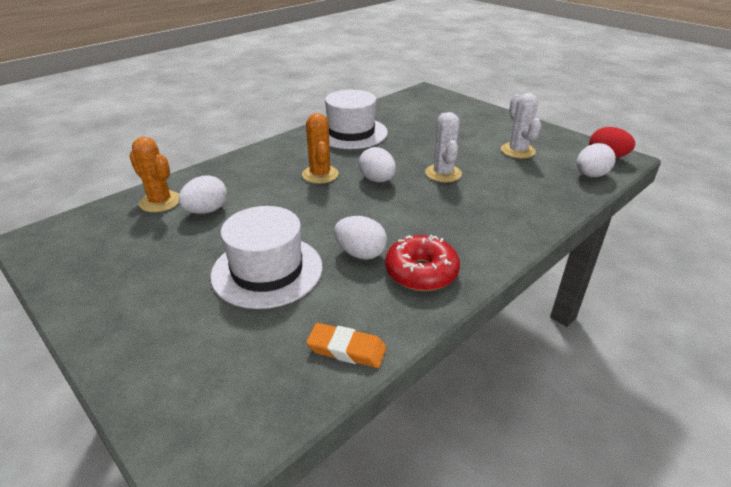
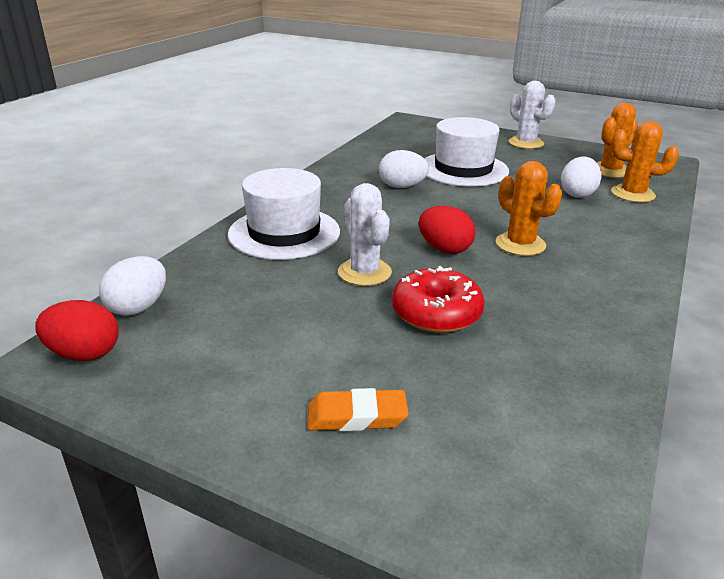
camera: 160 degrees right, 5 degrees down
orange eraser [306,323,386,368] -> orange eraser moved to [308,388,409,431]
white hat [325,90,388,149] -> white hat moved to [228,168,340,260]
white egg [359,147,396,182] -> red egg [419,206,476,254]
red donut [385,235,460,291] -> red donut moved to [392,266,485,333]
white cactus [501,93,542,158] -> white cactus moved to [508,81,556,149]
none -> orange cactus [597,103,638,178]

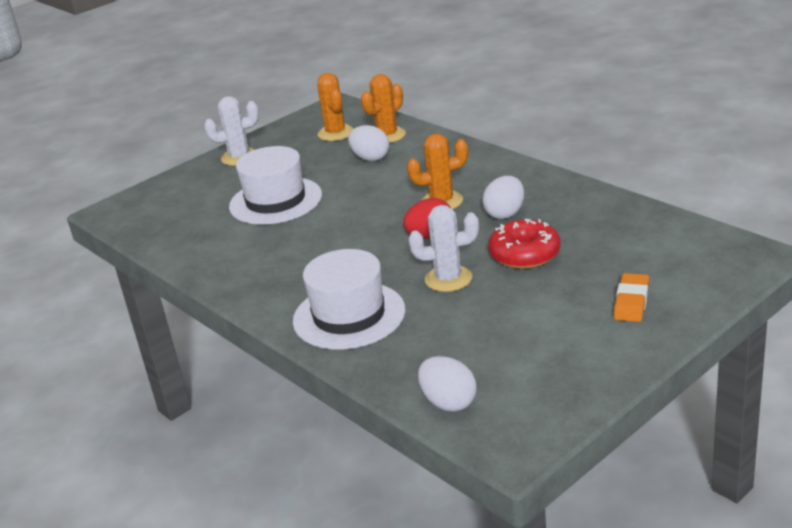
camera: 65 degrees left, 0 degrees up
red egg [35,300,119,361] -> none
white egg [379,150,429,188] -> white egg moved to [483,176,524,219]

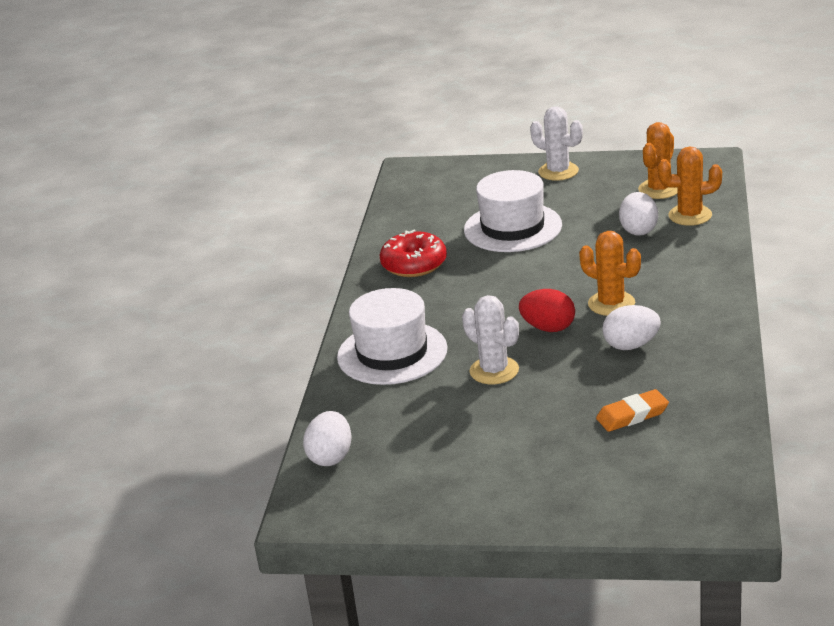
camera: 50 degrees right, 0 degrees up
red donut [488,219,560,269] -> red donut moved to [379,230,447,277]
orange eraser [614,273,649,322] -> orange eraser moved to [596,389,669,432]

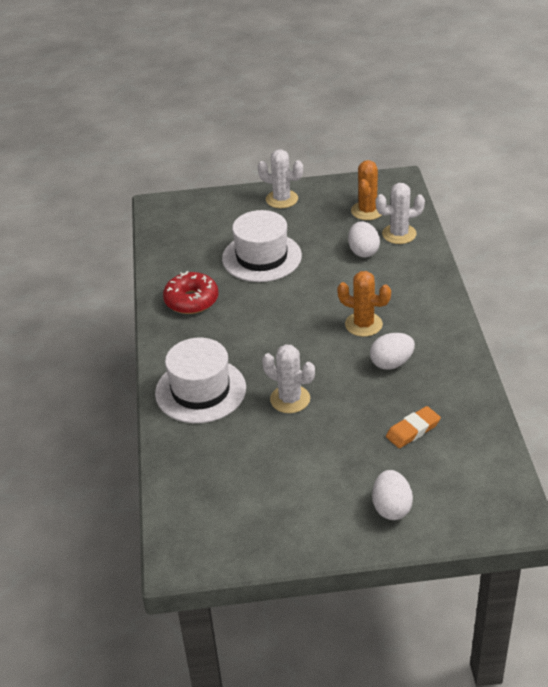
camera: 15 degrees left, 10 degrees up
white egg [303,411,351,466] -> white egg moved to [372,470,413,520]
red egg [519,289,575,332] -> none
orange cactus [658,146,722,226] -> white cactus [376,183,425,244]

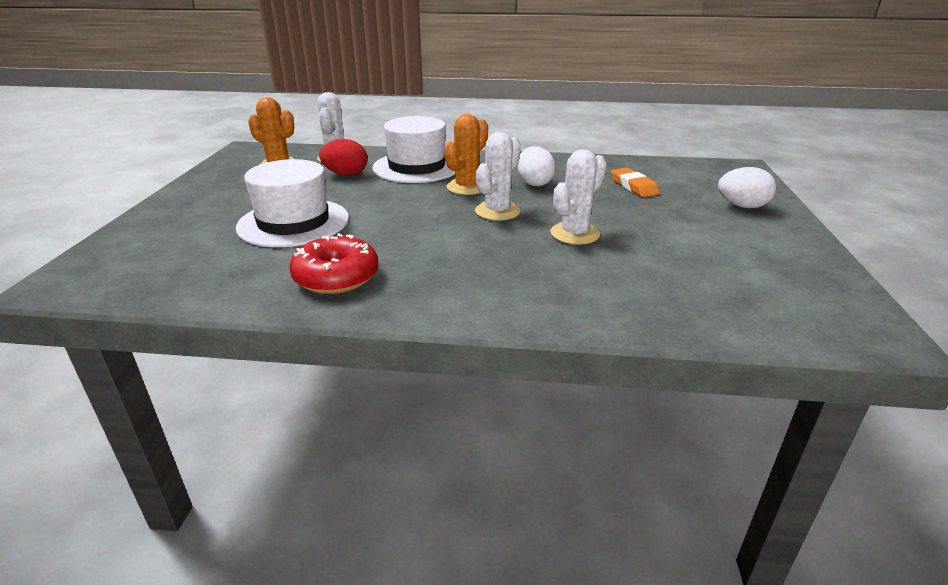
camera: 80 degrees left, 10 degrees down
white hat [155,337,246,423] -> white hat moved to [373,116,455,183]
white cactus [258,149,303,208] -> white cactus moved to [475,132,521,221]
white egg [348,221,380,257] -> red egg [319,139,367,176]

